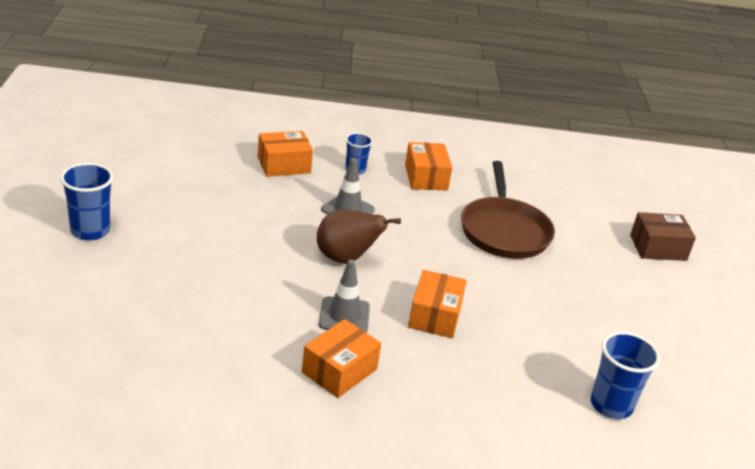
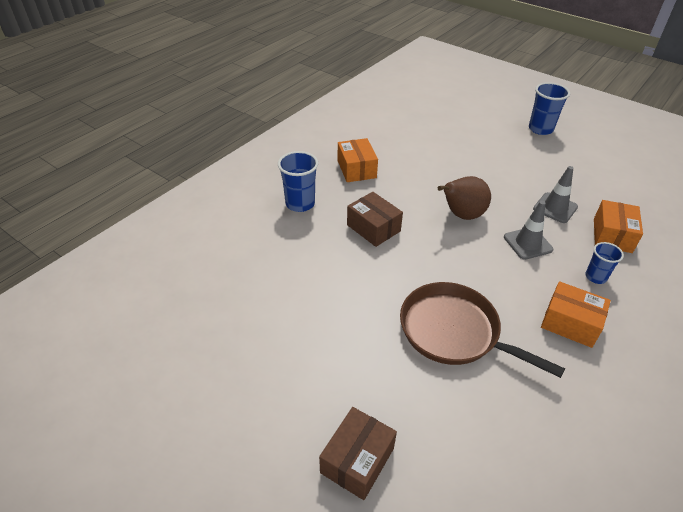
camera: 130 degrees right, 10 degrees up
grey traffic cone [319,260,370,332] -> grey traffic cone moved to [533,166,578,223]
orange box [408,270,467,338] -> brown box [347,192,403,247]
blue cup [591,331,660,419] -> blue cup moved to [278,151,318,212]

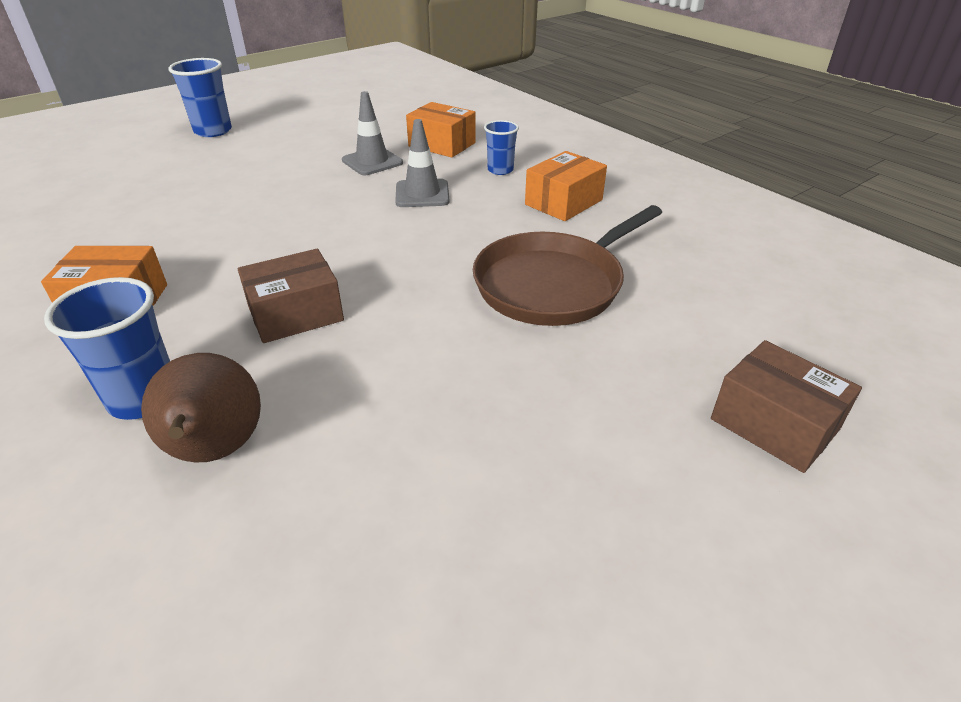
camera: 75 degrees left, 5 degrees down
brown pear [438,176,491,220] -> brown pear moved to [141,353,261,463]

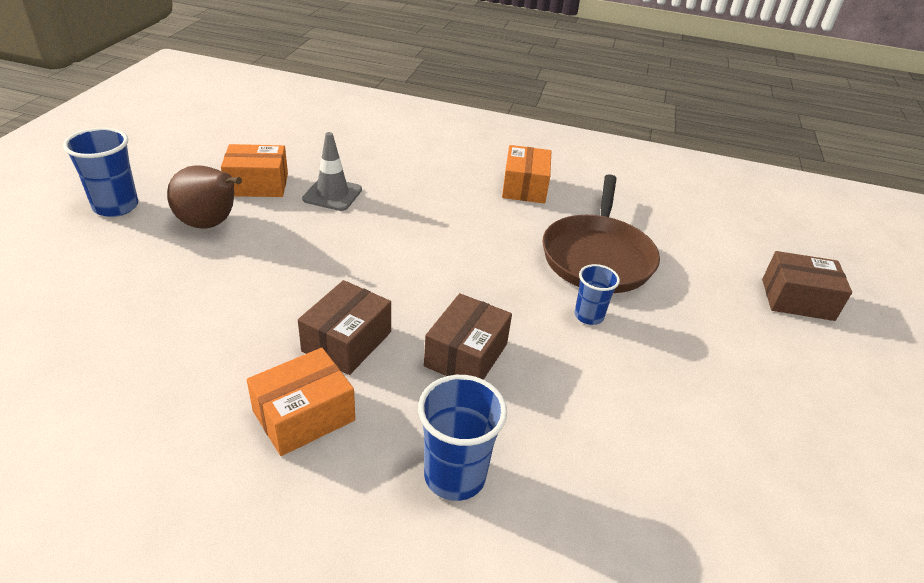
camera: 40 degrees left, 0 degrees up
brown pear [141,353,261,463] -> brown pear moved to [167,166,242,229]
grey traffic cone [395,119,450,207] -> none
orange box [406,102,476,158] -> orange box moved to [221,144,288,197]
blue cup [484,120,519,175] -> blue cup moved to [574,264,620,325]
none -> brown box [298,280,391,375]

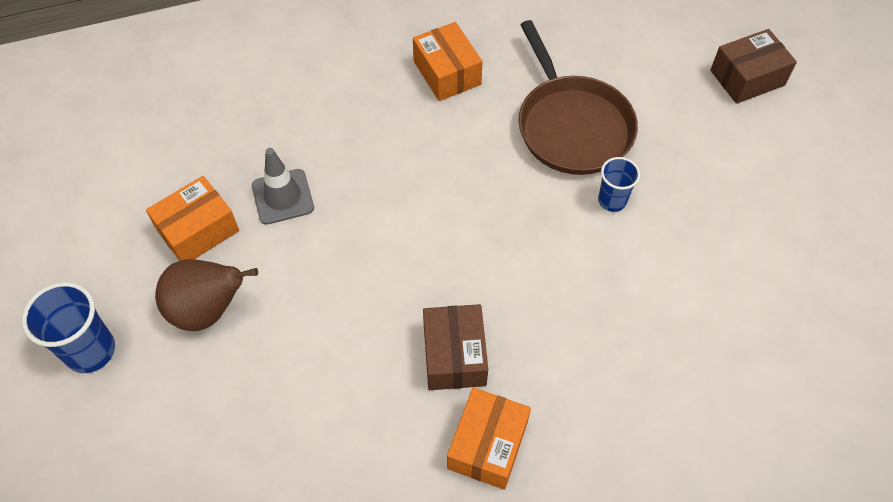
camera: 30 degrees left, 20 degrees up
blue cup [418,375,507,501] -> none
brown box [424,293,512,380] -> none

